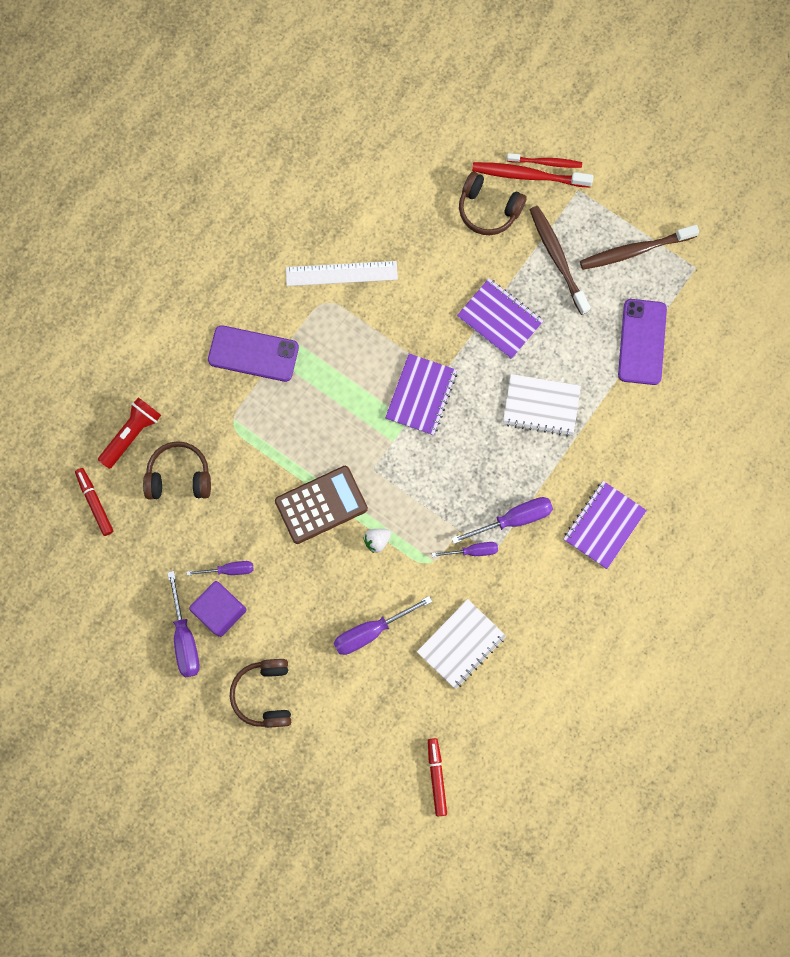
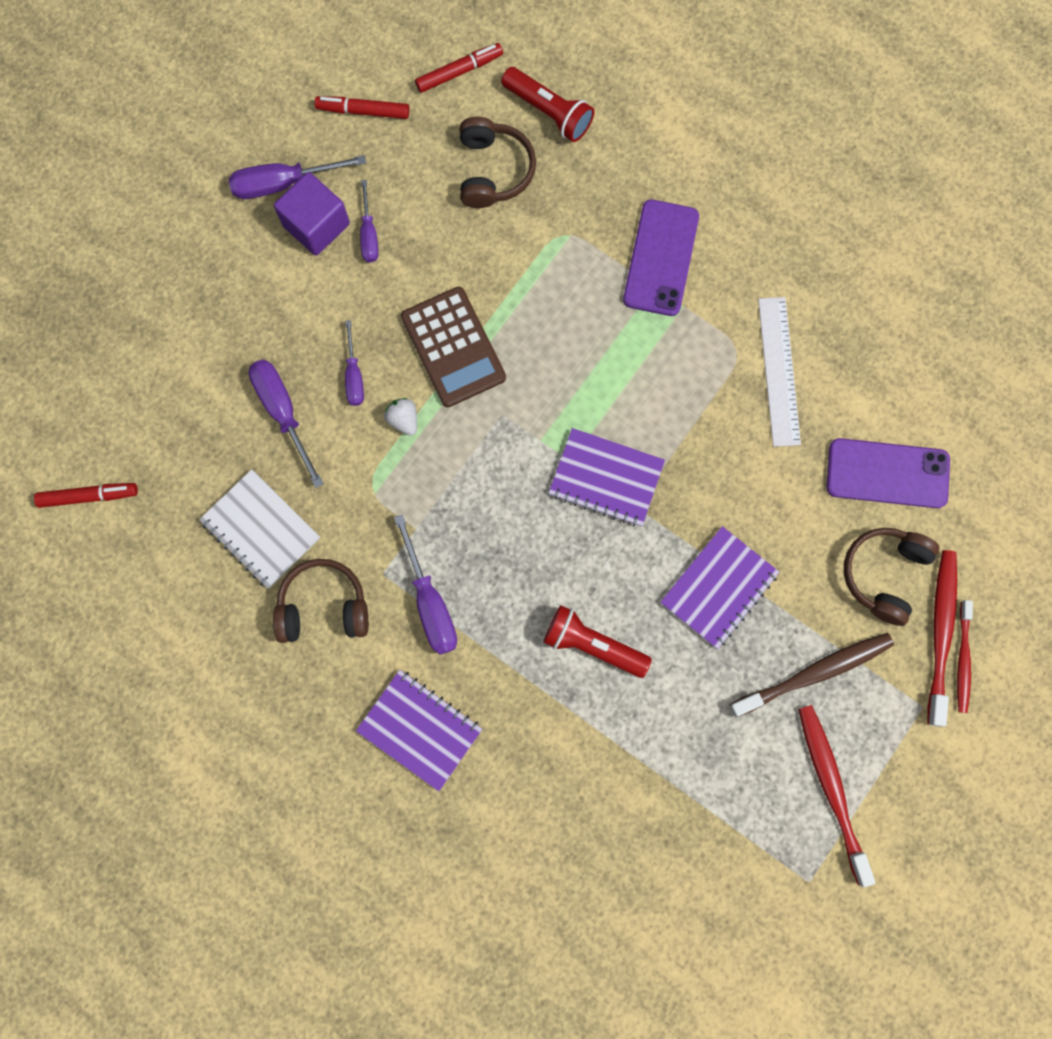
camera: 90 degrees right, 0 degrees up
brown headphones [230,659,291,728] -> brown headphones moved to [273,559,369,643]
purple screwdriver [432,542,498,557] -> purple screwdriver moved to [345,320,364,406]
white notebook [503,374,581,437] -> red flashlight [543,605,652,678]
brown toothbrush [580,225,699,270] -> red toothbrush [798,705,875,887]
purple phone [618,299,667,385] -> purple phone moved to [826,438,950,508]
none -> red marker [315,96,409,119]

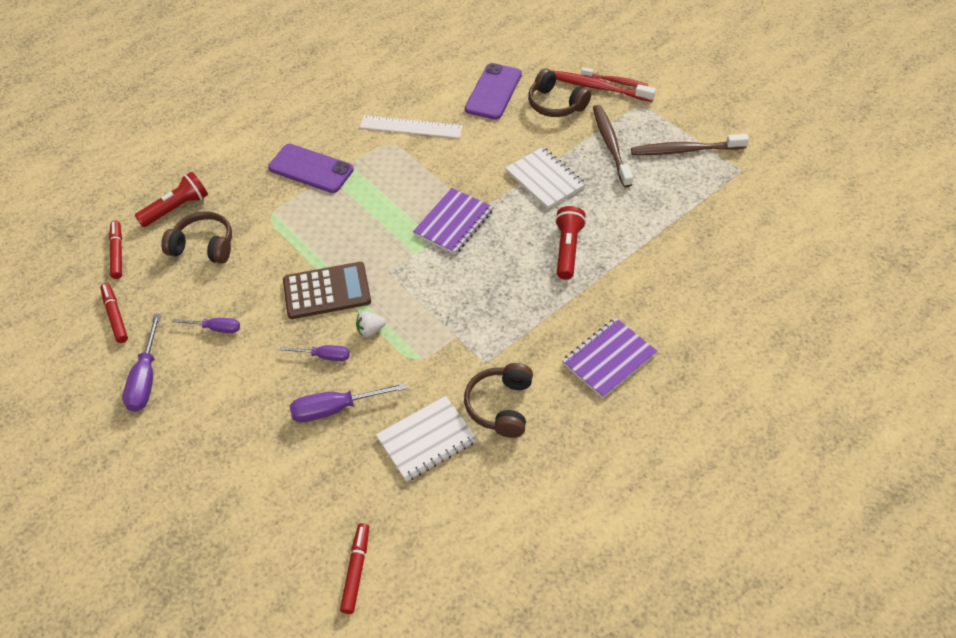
camera: 75 degrees left, 25 degrees down
purple cube [274,172,350,255] -> none
red marker [315,96,409,119] -> red marker turned 135 degrees clockwise [100,283,128,343]
purple screwdriver [394,514,457,655] -> none
red flashlight [543,605,652,678] -> red flashlight turned 150 degrees clockwise [555,206,586,280]
purple notebook [660,526,779,649] -> white notebook [505,147,586,209]
red toothbrush [798,705,875,887] -> brown toothbrush [631,134,749,155]

